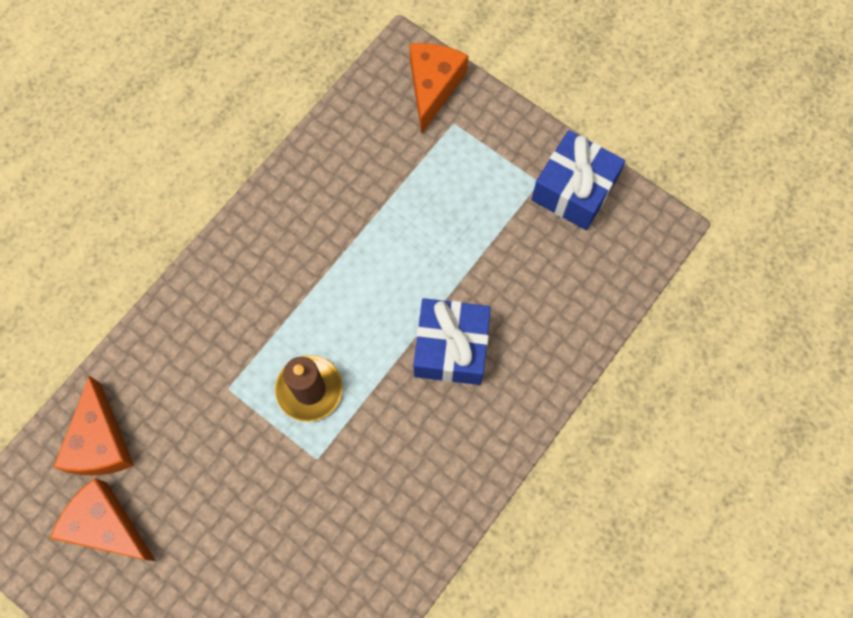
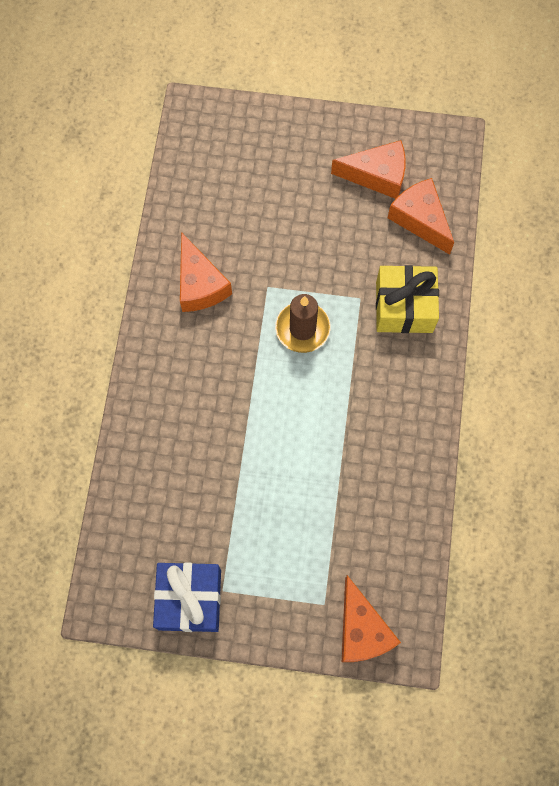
camera: 150 degrees right, 0 degrees up
blue gift [413,298,491,385] -> none
none -> orange cheese [180,232,232,312]
none -> yellow gift [376,265,439,333]

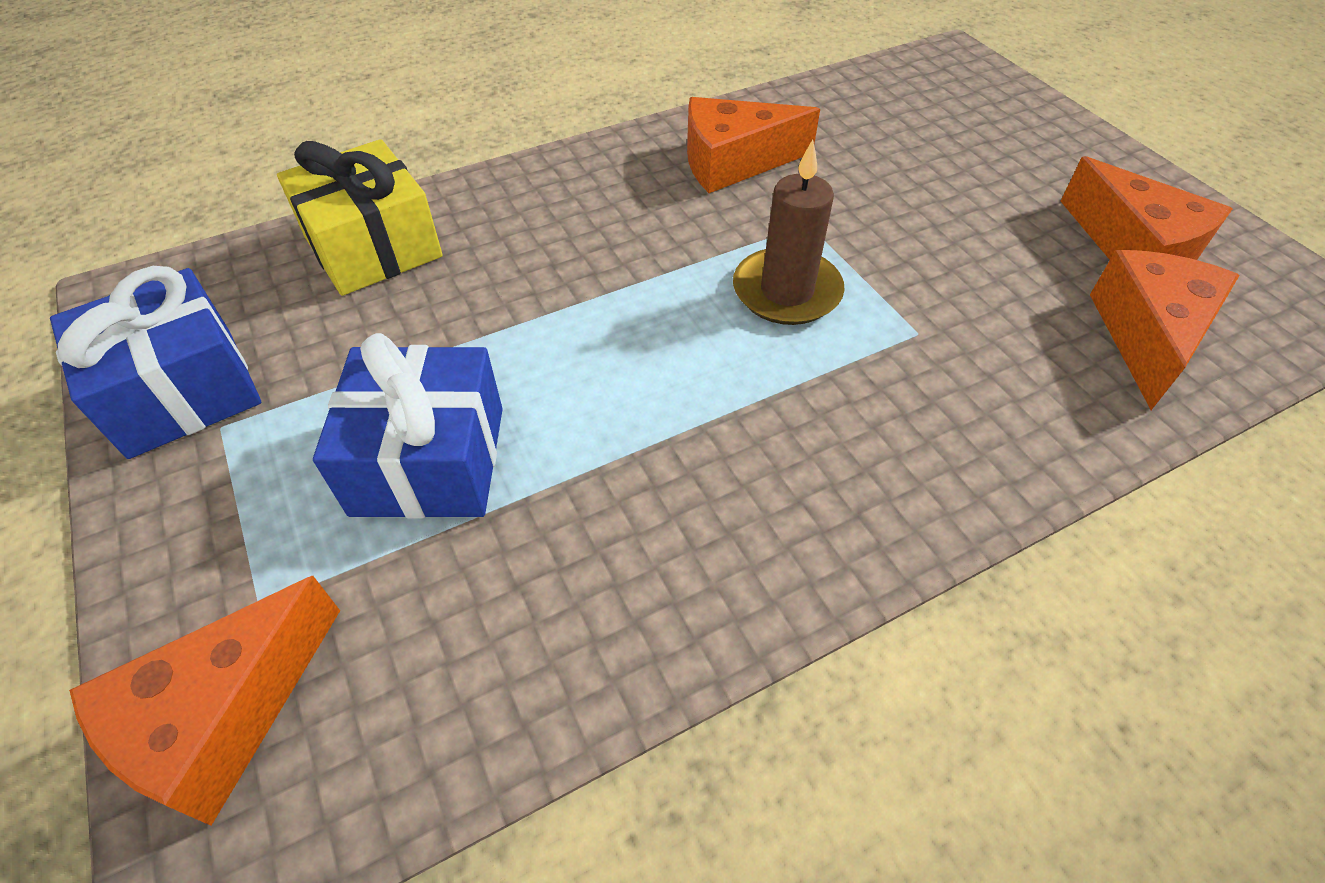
camera: 55 degrees right, 20 degrees down
orange cheese [180,232,232,312] -> orange cheese turned 45 degrees clockwise [687,97,820,193]
yellow gift [376,265,439,333] -> yellow gift moved to [277,139,443,296]
none -> blue gift [313,333,503,519]

